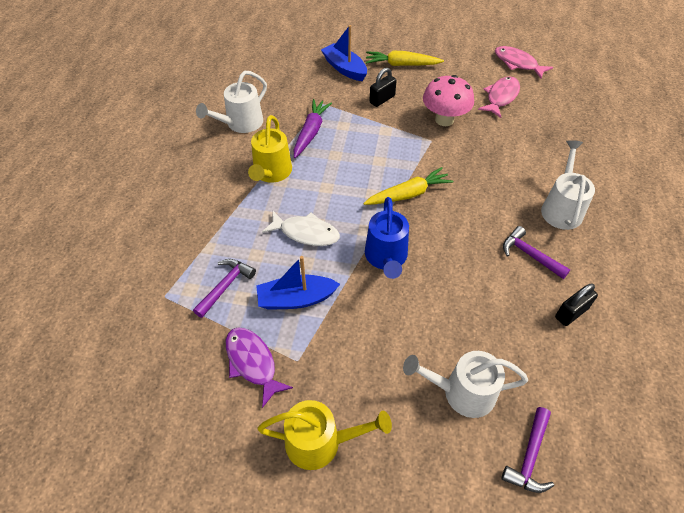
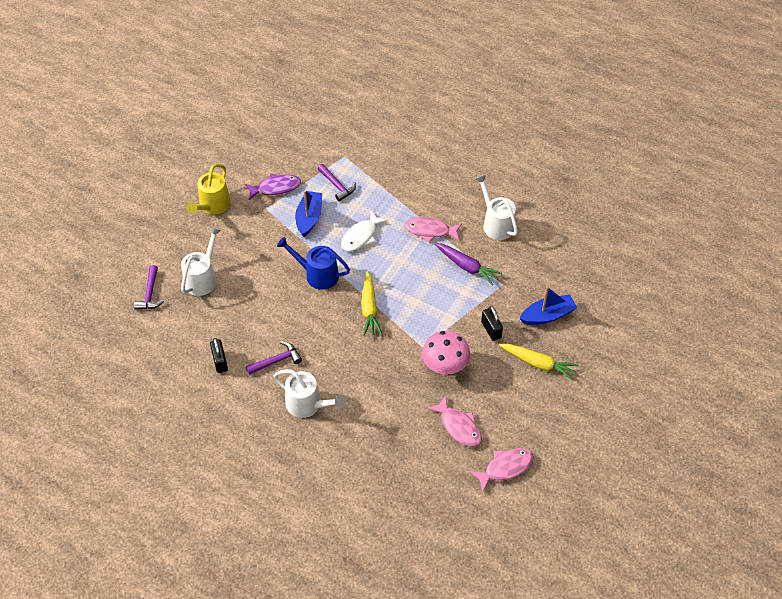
camera: 110 degrees right, 0 degrees up
yellow watering can [248,115,292,183] -> pink fish [404,217,462,242]
yellow carrot [366,51,444,66] -> yellow carrot turned 90 degrees clockwise [499,344,579,380]
purple hammer [501,407,554,493] -> purple hammer turned 135 degrees counterclockwise [134,265,164,310]

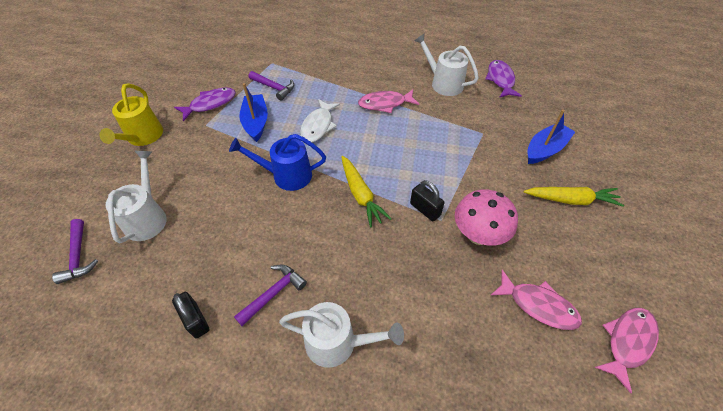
camera: 20 degrees left, 0 degrees up
purple carrot [434,243,502,285] -> none
black padlock [481,306,503,341] -> black padlock moved to [410,180,444,221]
none -> purple fish [485,60,522,98]

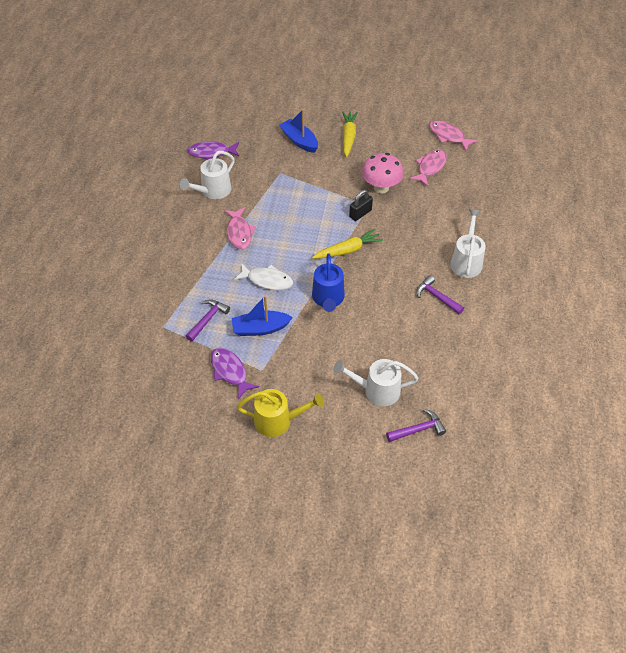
camera: 90 degrees left, 0 degrees up
black padlock [172,292,209,338] -> none

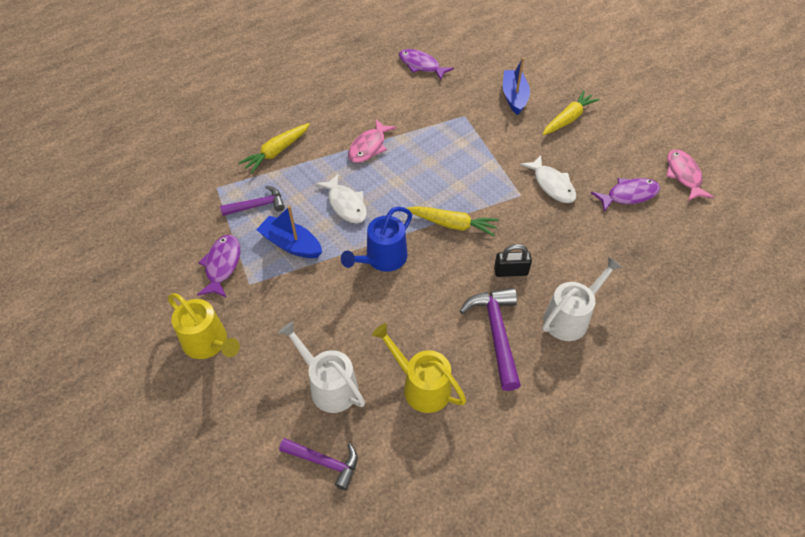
camera: 40 degrees right, 0 degrees up
white watering can [180,151,235,199] -> none
black padlock [349,190,373,221] -> black padlock moved to [494,244,532,277]
pink mushroom [362,153,404,194] -> white fish [520,155,576,203]
pink fish [409,149,447,187] -> purple fish [591,178,660,212]
purple hammer [416,275,464,314] -> purple hammer [460,288,521,391], size x1.54
none -> yellow carrot [239,123,310,173]
none -> yellow watering can [372,323,467,413]

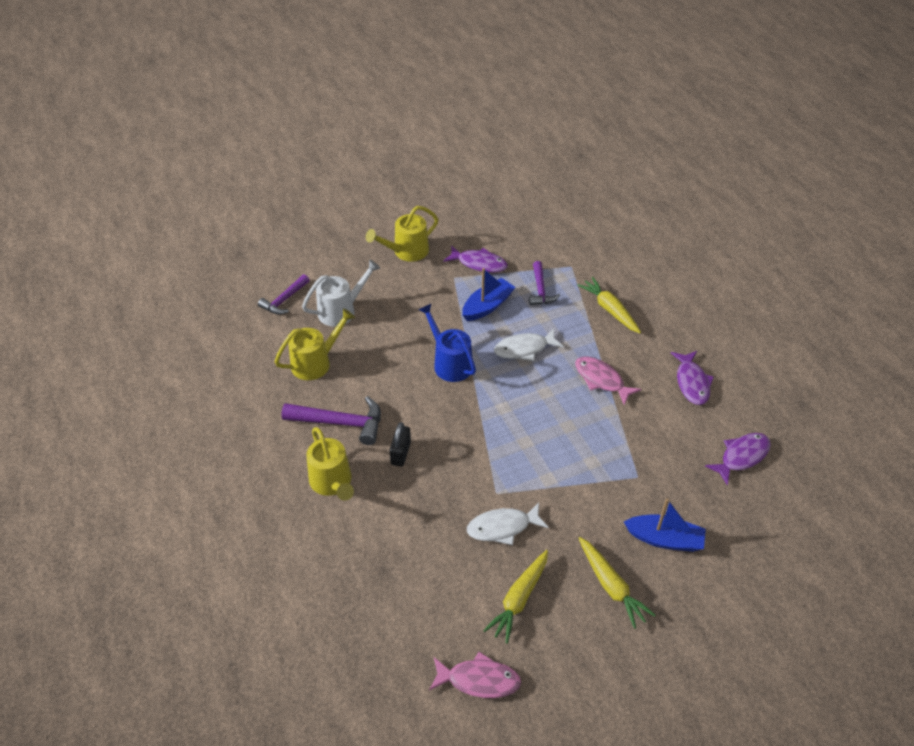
camera: 105 degrees right, 5 degrees down
yellow carrot [406,206,499,236] -> yellow carrot moved to [483,550,548,644]
white watering can [542,257,623,341] -> yellow watering can [307,427,354,501]
purple fish [591,178,660,212] -> purple fish moved to [671,351,714,405]

